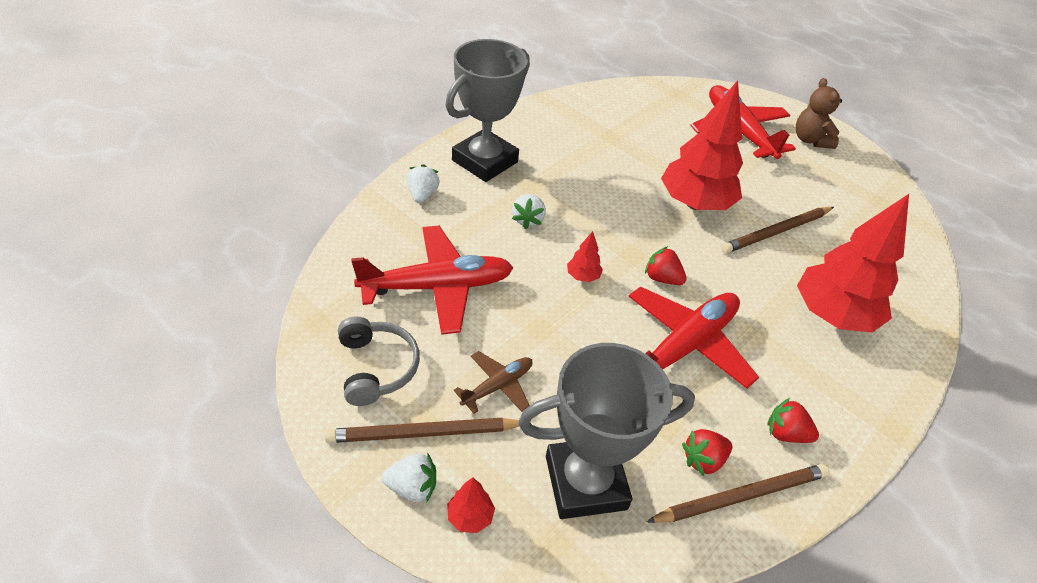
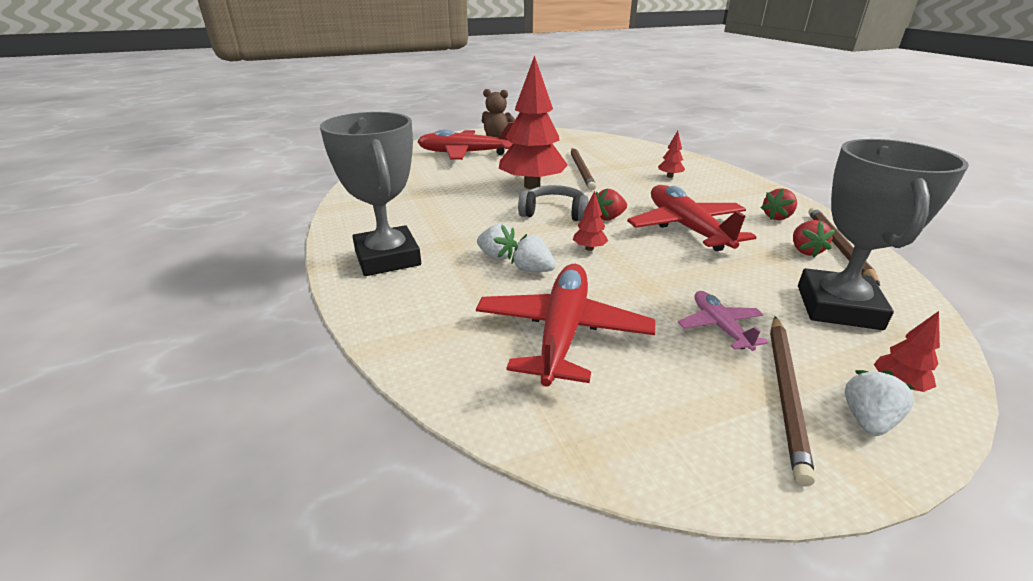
camera: 60 degrees left, 15 degrees down
grey headphones [338,316,420,406] -> grey headphones moved to [518,185,588,221]
white strawberry [407,164,440,203] -> white strawberry moved to [511,234,556,272]
brown plane [454,351,532,414] -> pink plane [678,291,769,351]
red tree [797,194,909,333] -> red tree [658,131,685,178], size x0.40

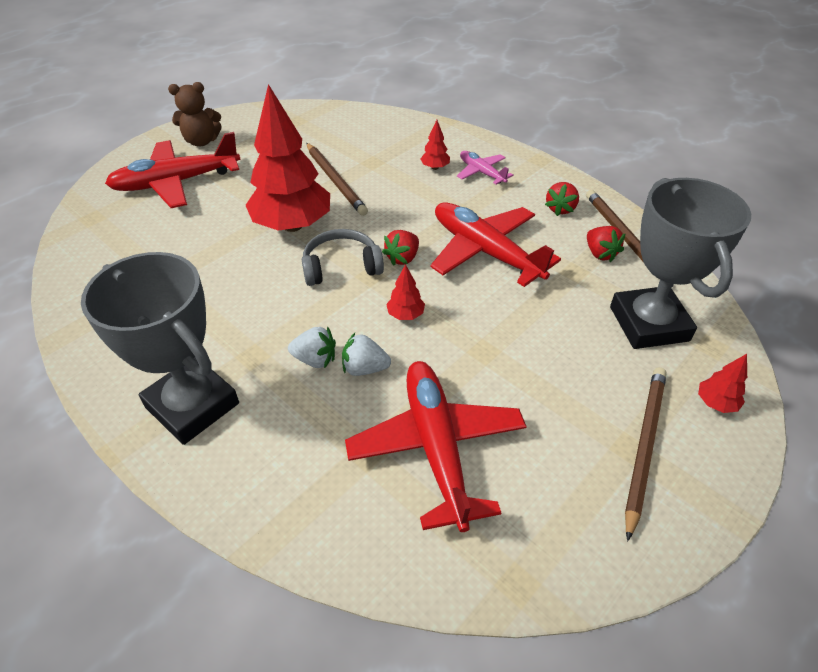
camera: 25 degrees left, 15 degrees up
pink plane [678,291,769,351] -> pink plane moved to [457,151,514,184]
brown pencil [770,316,815,486] -> brown pencil turned 150 degrees counterclockwise [625,367,667,541]
white strawberry [845,370,915,436] -> none

